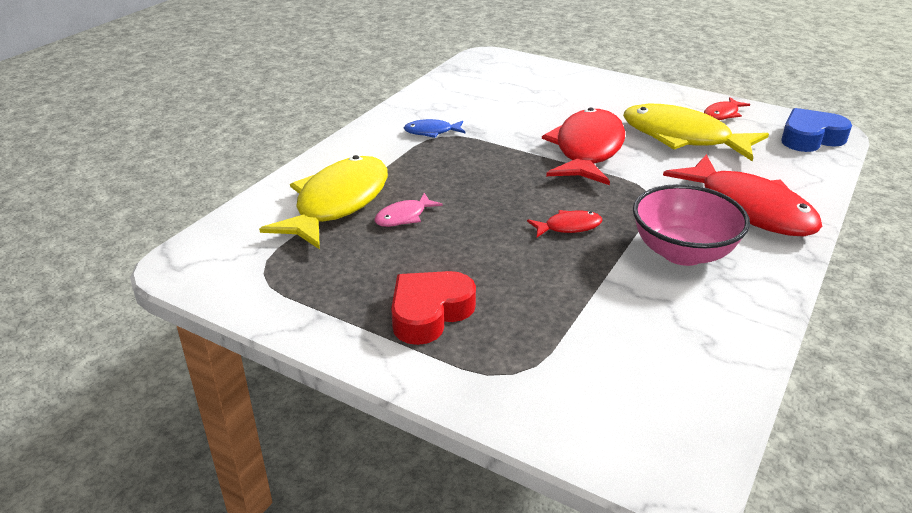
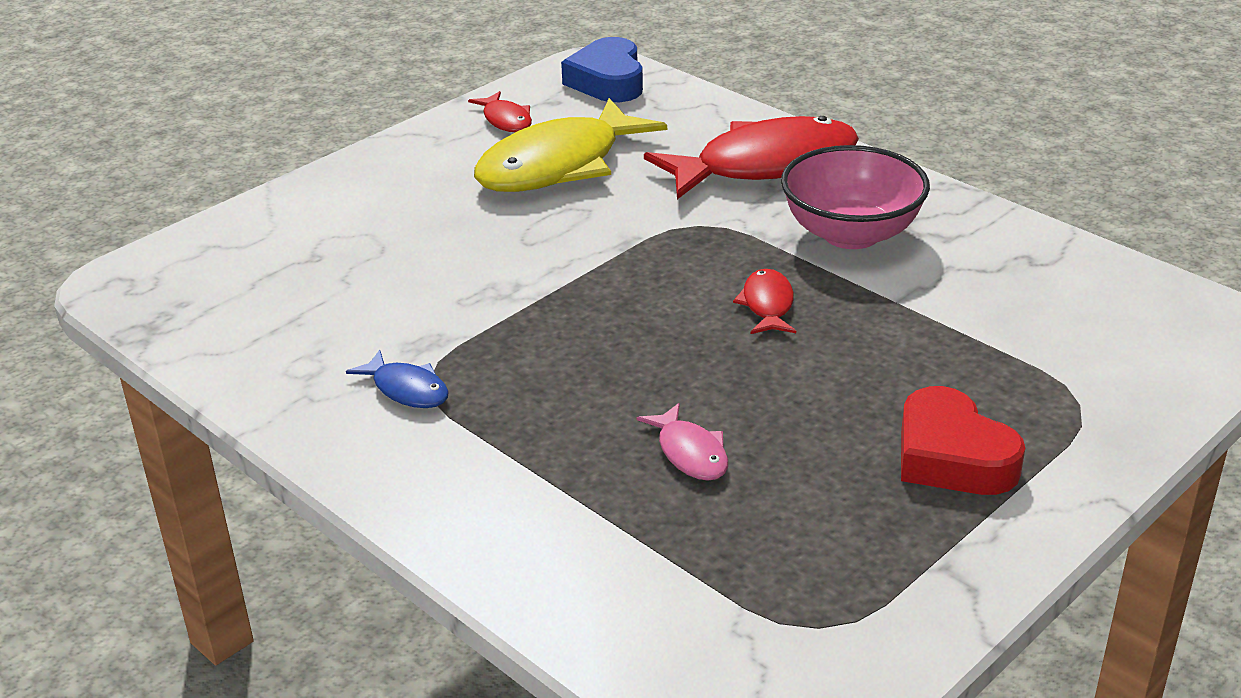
camera: 75 degrees left, 0 degrees up
yellow fish [259,155,388,249] -> none
blue fish [404,119,465,138] -> blue fish turned 60 degrees counterclockwise [346,350,449,408]
red fish [542,108,625,185] -> none

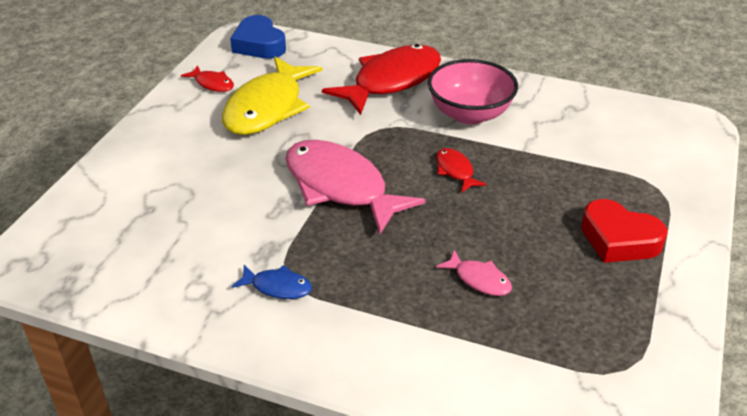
camera: 25 degrees left, 5 degrees up
none -> pink fish [286,140,426,235]

